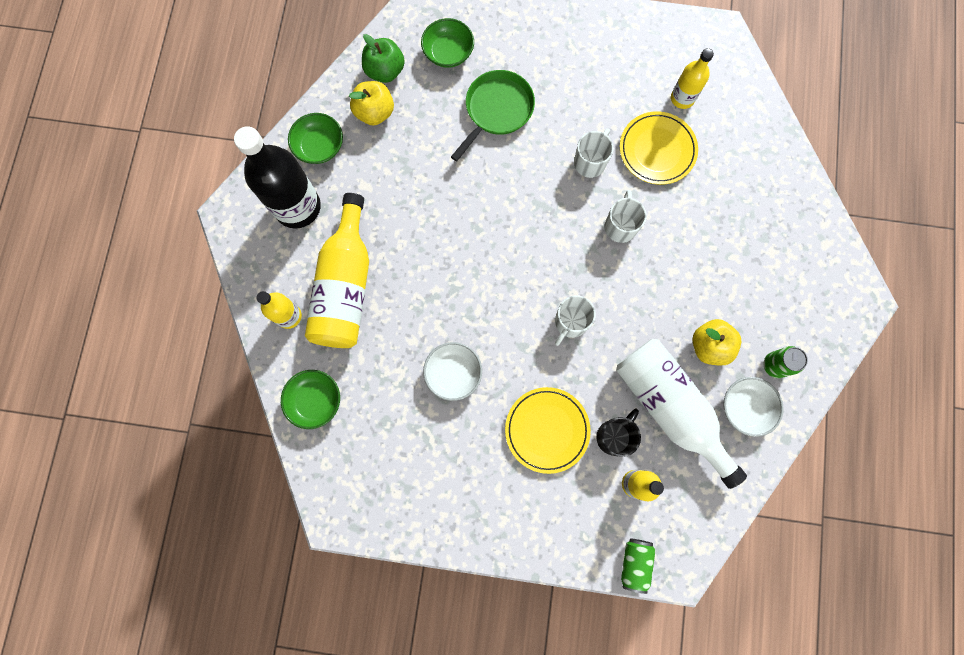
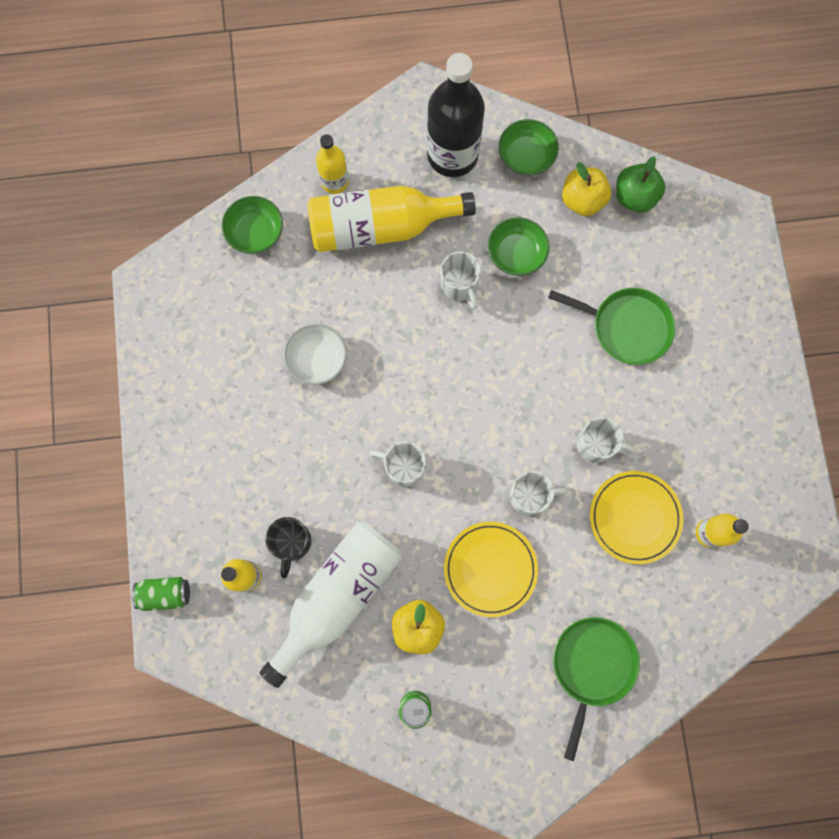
camera: 75 degrees right, 0 degrees up
green bowl [421,18,474,68] -> green bowl moved to [488,217,550,276]
yellow plate [505,387,591,474] -> yellow plate moved to [444,522,538,617]
black mug [596,409,641,457] -> black mug turned 75 degrees clockwise [265,517,311,578]
white bowl [723,377,784,437] -> none
none -> white mug [440,251,481,309]
none -> green pan [553,617,640,761]

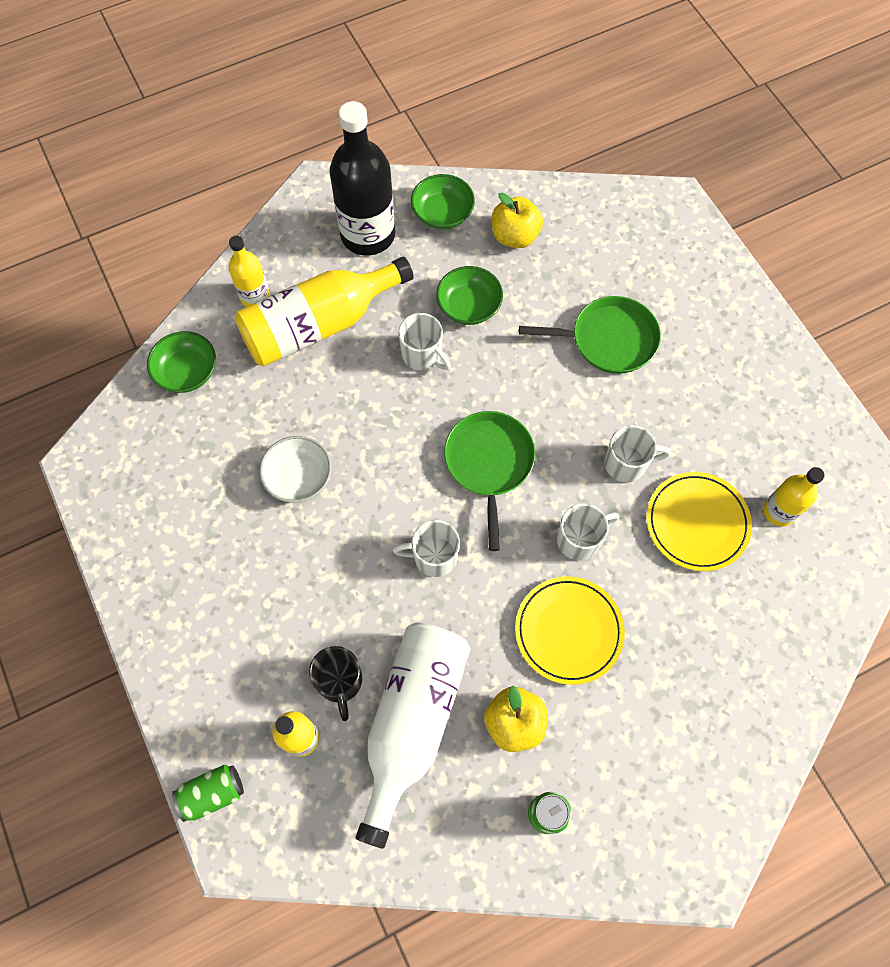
camera: 20 degrees left, 10 degrees down
green pan [553,617,640,761] -> green pan moved to [444,411,535,551]
green apple [616,156,666,212] -> none

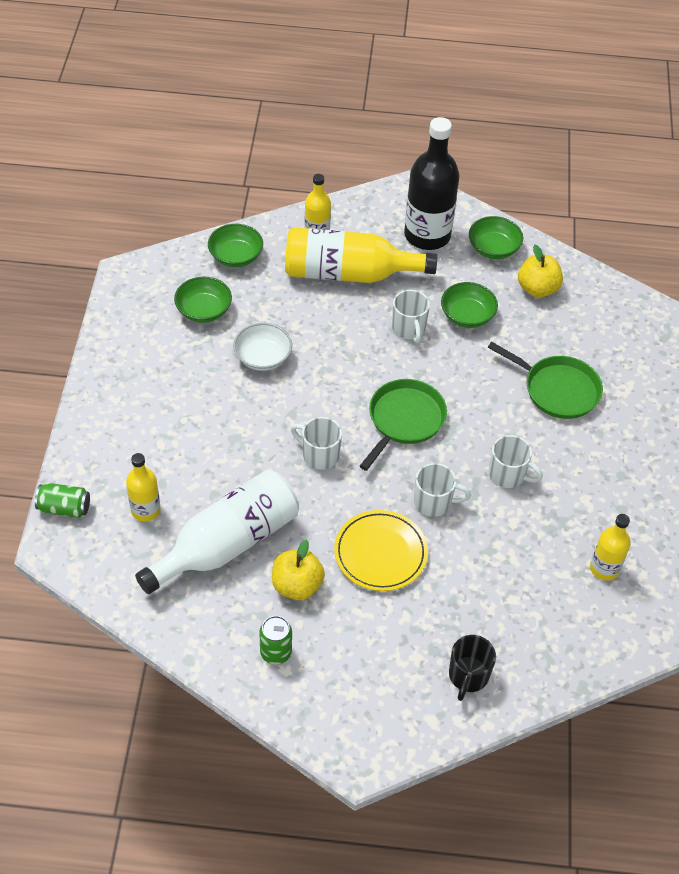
camera: 30 degrees right, 15 degrees down
black mug [309,646,362,721] -> black mug moved to [449,635,496,701]
yellow plate [646,472,752,571] -> none
none -> green bowl [174,277,232,323]

